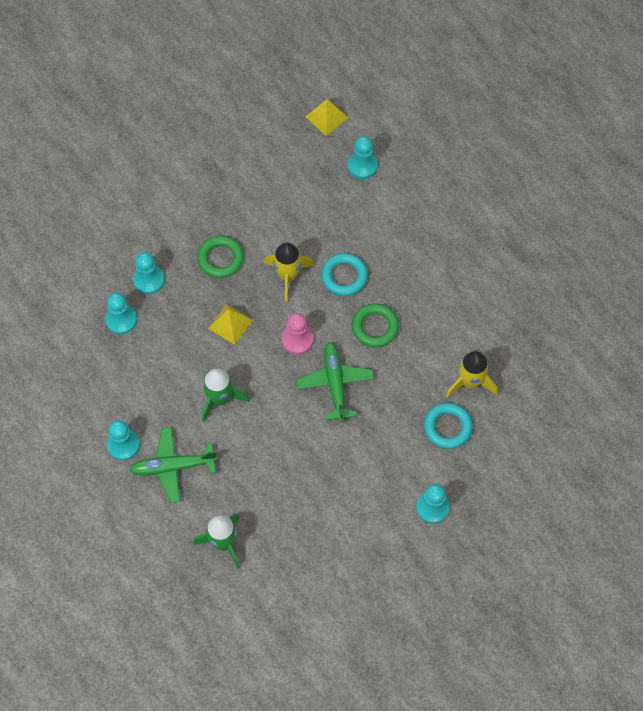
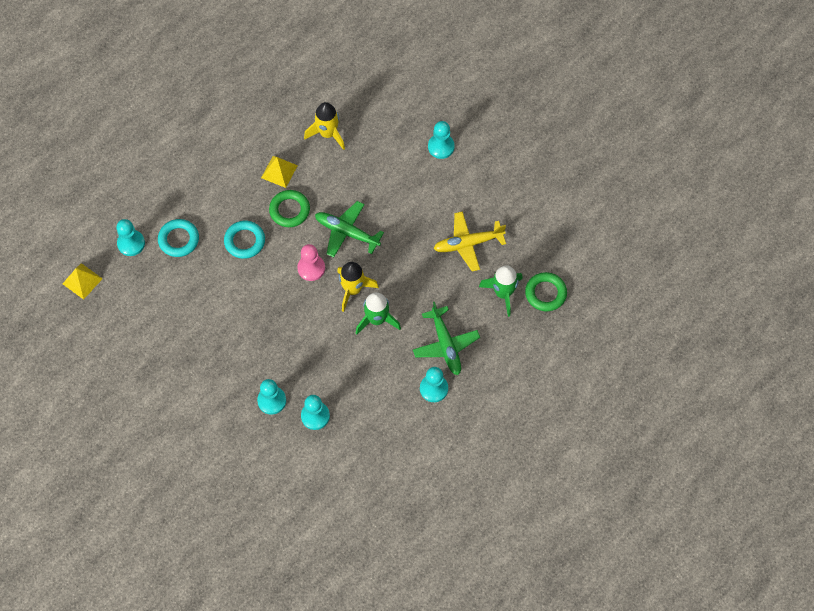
camera: 100 degrees left, 0 degrees up
green ring [197,236,244,278] -> green ring moved to [525,272,567,311]
yellow pyramid [208,304,253,345] -> yellow pyramid moved to [261,156,298,188]
yellow rocket [264,242,314,302] -> yellow rocket moved to [337,262,379,312]
green plane [296,342,374,422] -> green plane turned 45 degrees clockwise [315,201,384,257]
turquoise ring [424,403,473,449] -> turquoise ring moved to [158,219,199,257]
none -> yellow plane [433,211,506,271]

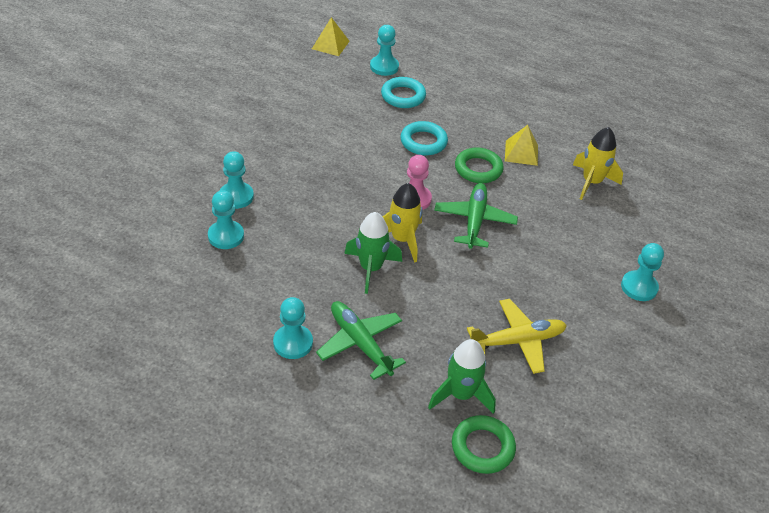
camera: 70 degrees right, 20 degrees down
green plane [413,302,480,375] -> green plane turned 90 degrees clockwise [316,301,406,380]
yellow plane [433,211,506,271] -> yellow plane turned 105 degrees clockwise [467,299,567,374]

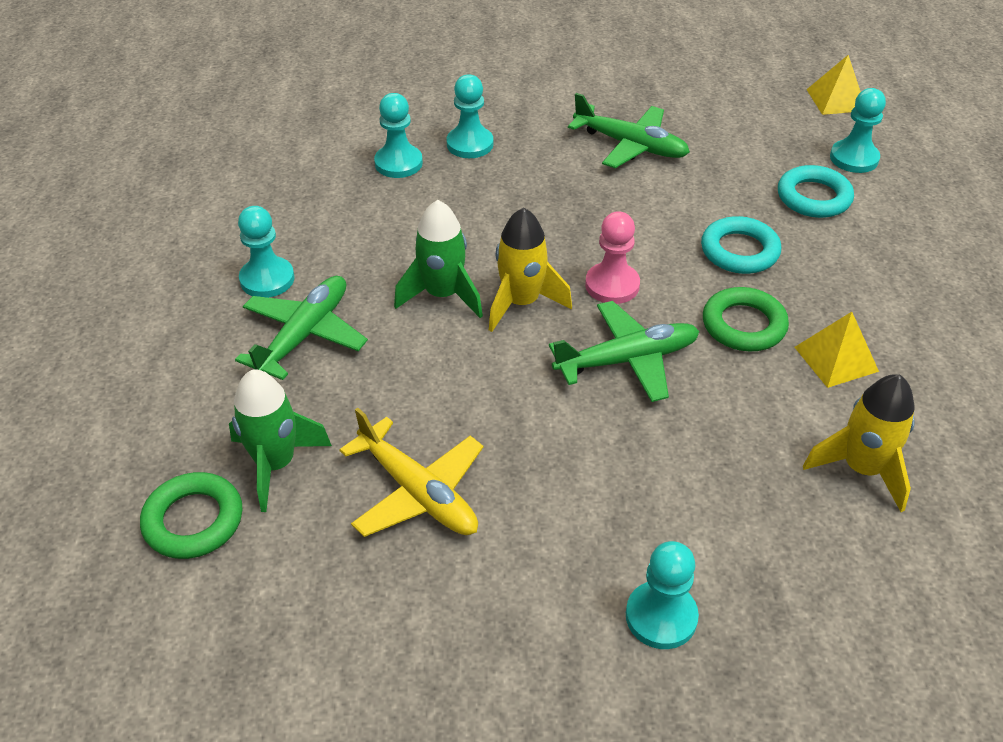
camera: 65 degrees right, 0 degrees up
none -> green plane [568,93,690,168]

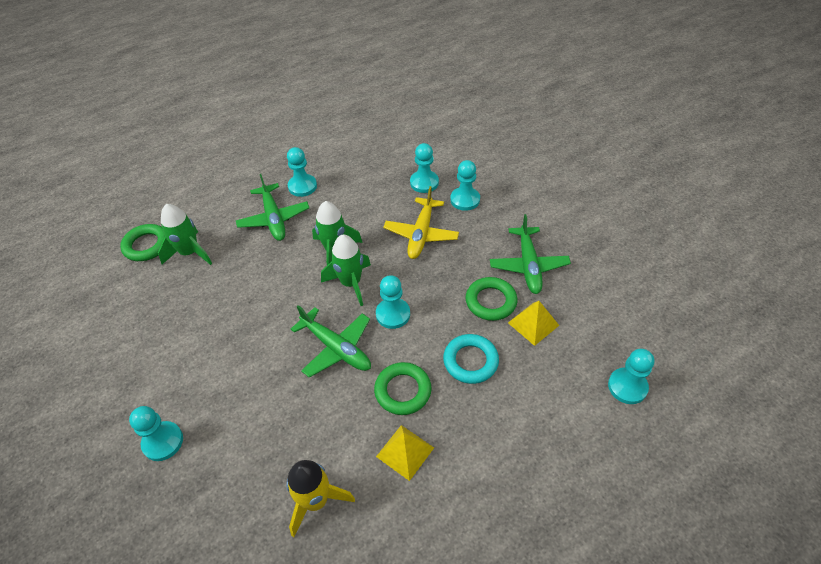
camera: 60 degrees right, 5 degrees up
green plane [235,276,368,380] -> green plane turned 75 degrees clockwise [236,174,309,241]
yellow plane [339,408,483,537] -> yellow plane moved to [383,186,459,259]
yellow rocket [489,207,572,332] -> green rocket [321,234,371,306]
pink pawn [585,211,640,304] -> turquoise pawn [376,275,410,329]
turquoise ring [778,165,854,218] -> none
yellow pyramid [806,55,861,115] -> yellow pyramid moved to [508,301,559,346]
none -> green ring [466,277,517,321]

